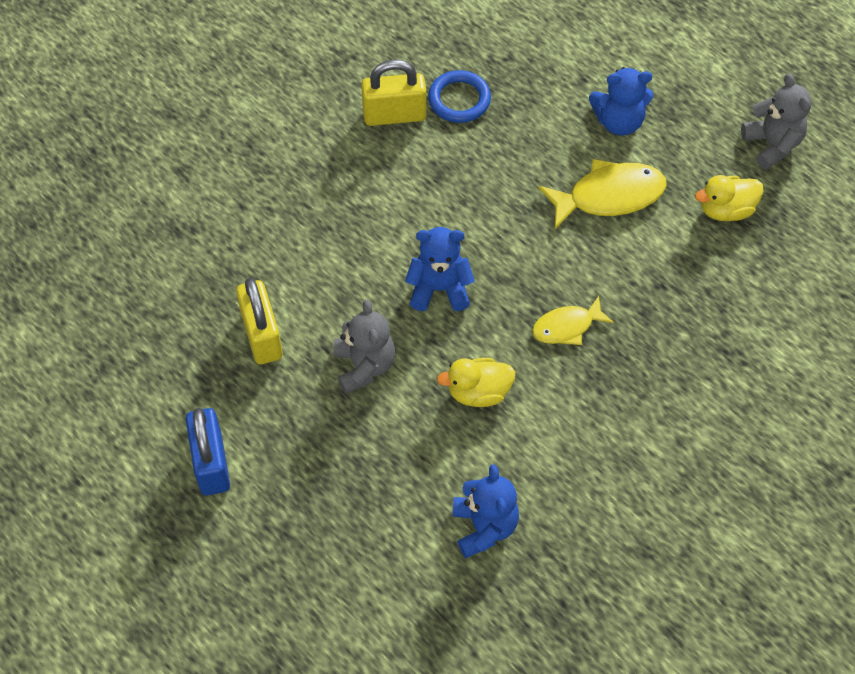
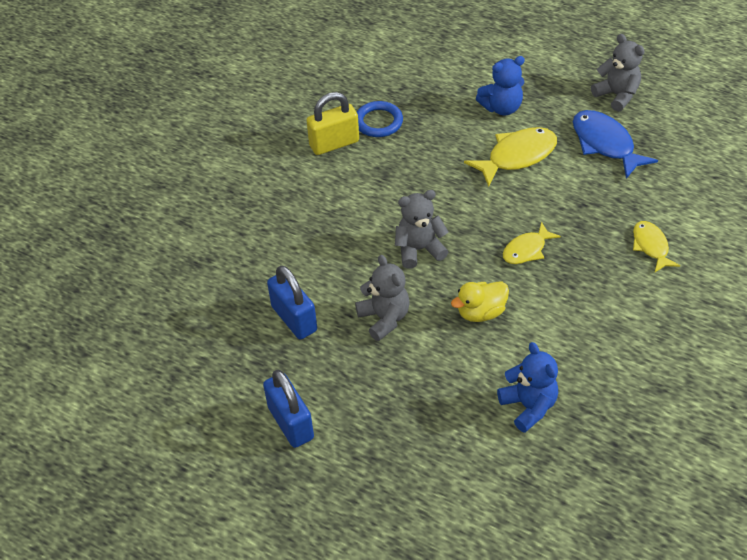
camera: 15 degrees left, 10 degrees down
yellow padlock [236,278,283,364] -> blue padlock [267,265,317,339]
blue teddy bear [405,227,475,311] -> grey teddy bear [395,190,449,269]
yellow duck [695,175,764,221] -> blue fish [573,110,658,179]
none -> yellow fish [633,221,680,272]

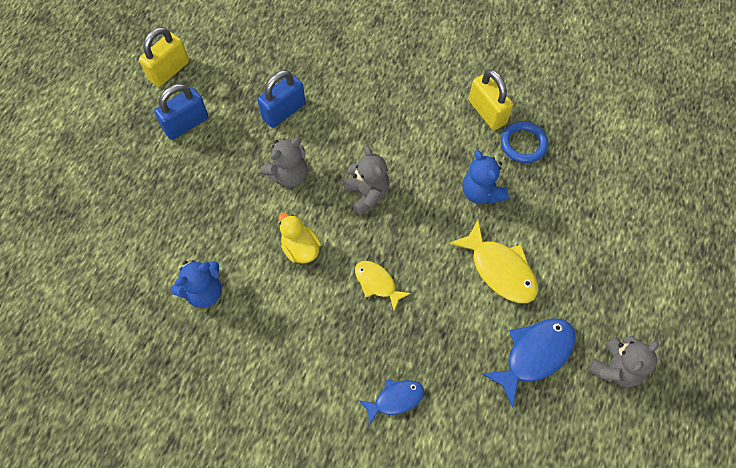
camera: 80 degrees right, 15 degrees up
blue teddy bear [476,56,525,115] -> blue teddy bear moved to [463,150,509,204]
yellow fish [633,221,680,272] -> blue fish [358,380,424,425]
none -> yellow padlock [139,27,189,87]

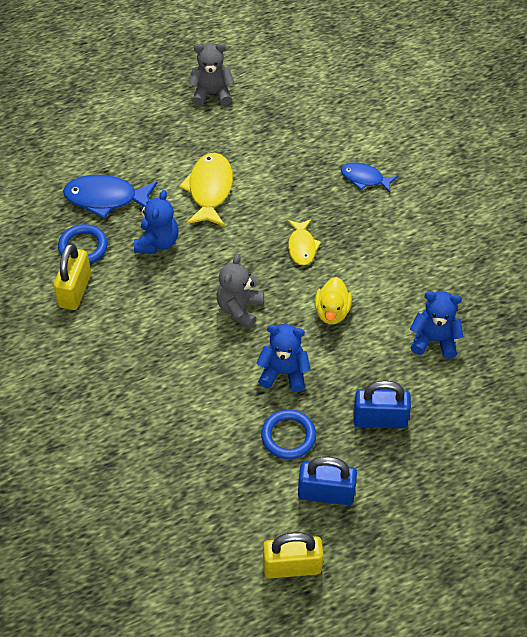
camera: 135 degrees left, 10 degrees down
blue padlock [258,70,306,128] -> blue padlock moved to [353,380,411,429]
grey teddy bear [261,138,307,187] -> blue teddy bear [256,324,311,392]
blue fish [482,318,576,408] -> blue fish moved to [63,175,157,219]
none -> blue ring [261,409,316,459]

